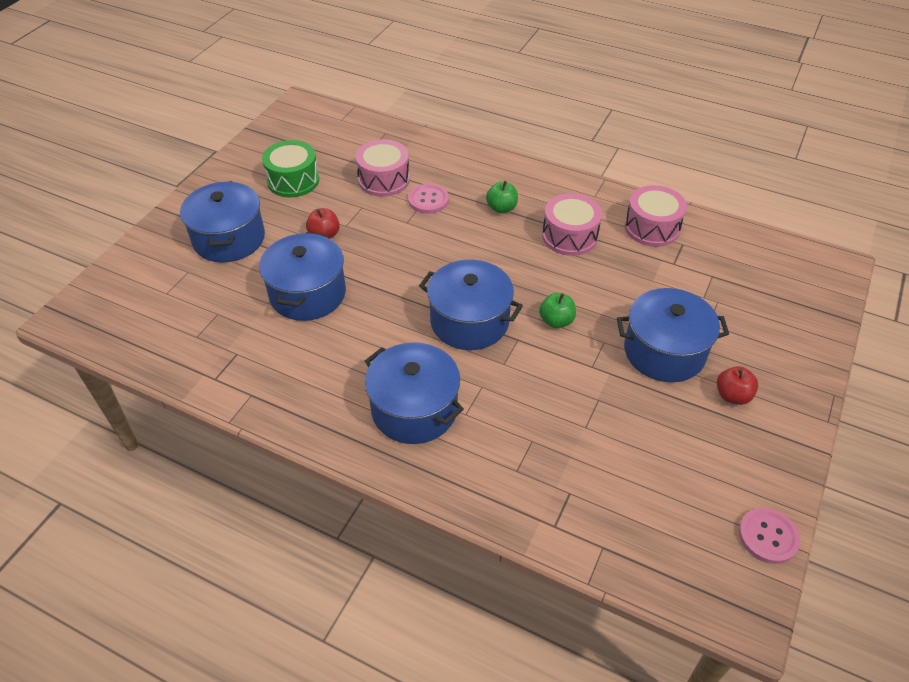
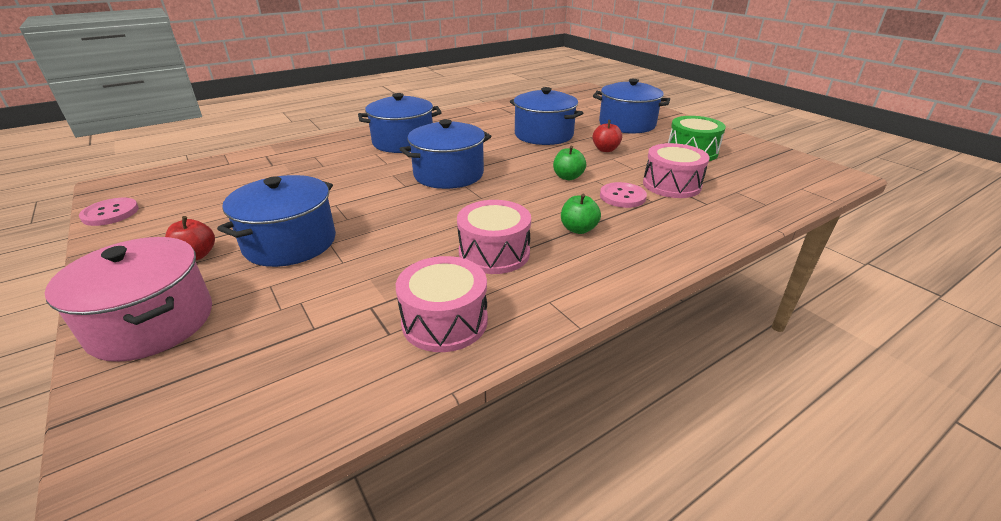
camera: 120 degrees right, 15 degrees down
green apple [539,293,576,328] -> green apple moved to [553,146,586,180]
none -> pink pot [45,237,212,362]

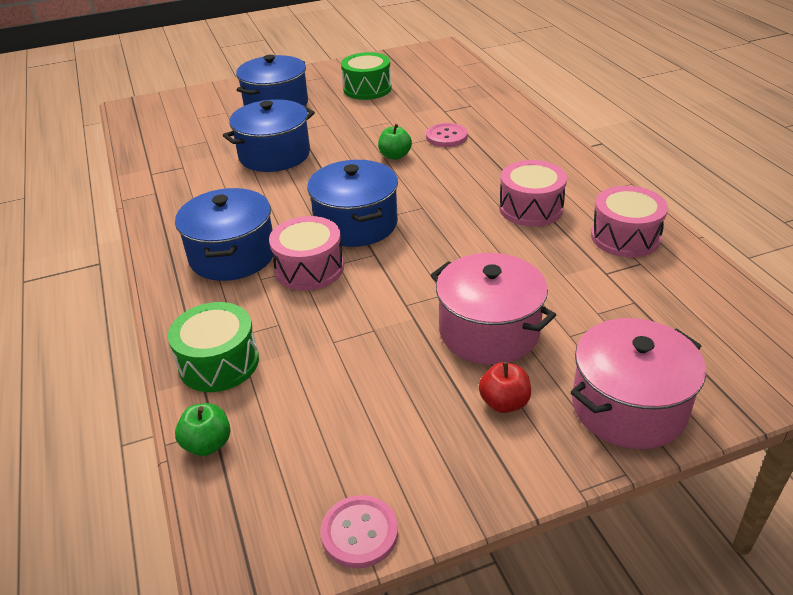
camera: 75 degrees left, 5 degrees up
blue pot [217,175,336,267] -> pink pot [431,253,556,365]
green apple [561,194,601,234] -> green apple moved to [175,403,231,456]
red apple [592,120,622,152] -> none
pink drum [643,143,710,198] -> pink drum moved to [269,216,344,291]
none -> green drum [168,302,259,392]

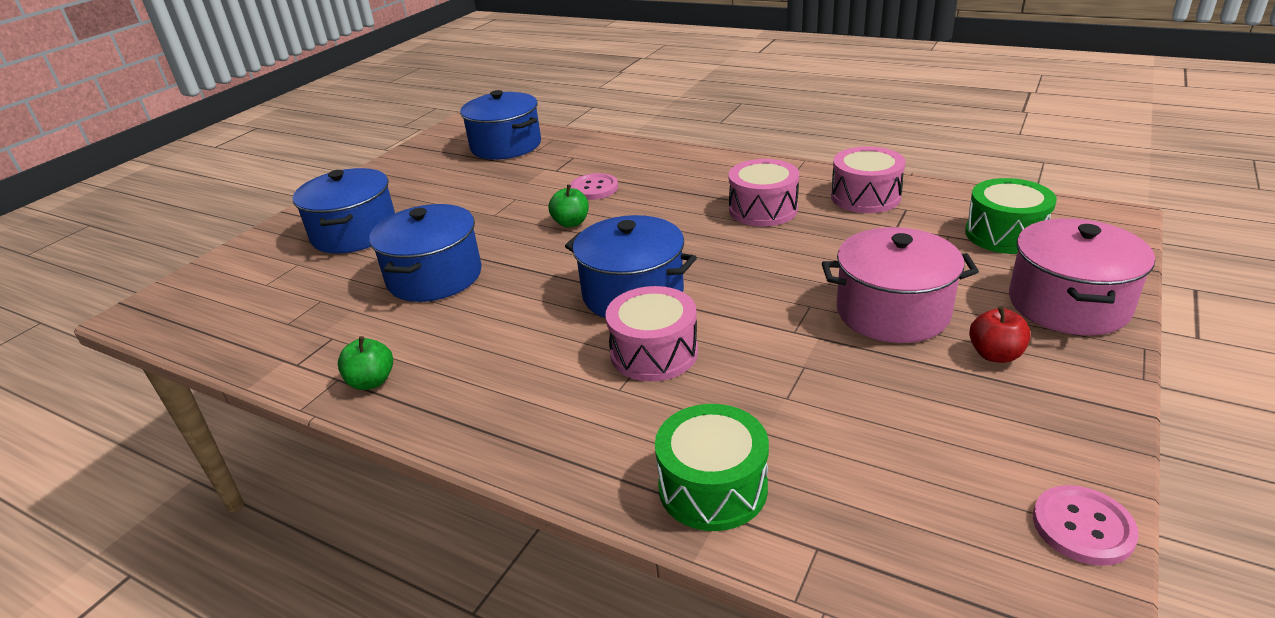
camera: 40 degrees left, 5 degrees down
blue pot [175,188,273,281] -> blue pot moved to [460,90,541,160]
green apple [175,403,231,456] -> green apple moved to [338,336,393,390]
green drum [341,52,392,100] -> green drum moved to [965,178,1057,254]

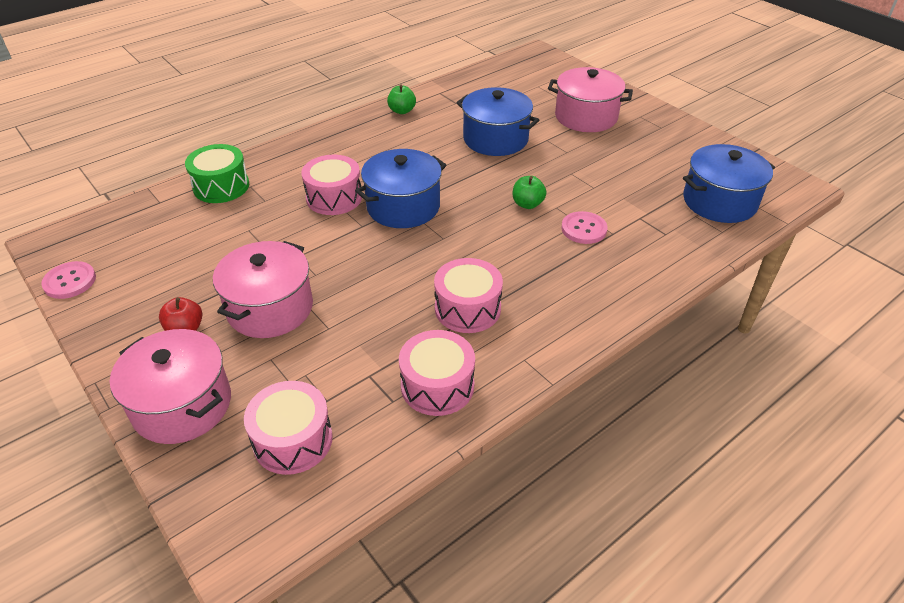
camera: 110 degrees right, 10 degrees up
blue pot [293,168,395,254] -> pink pot [548,67,633,132]
green drum [965,178,1057,254] -> pink drum [244,381,333,475]

